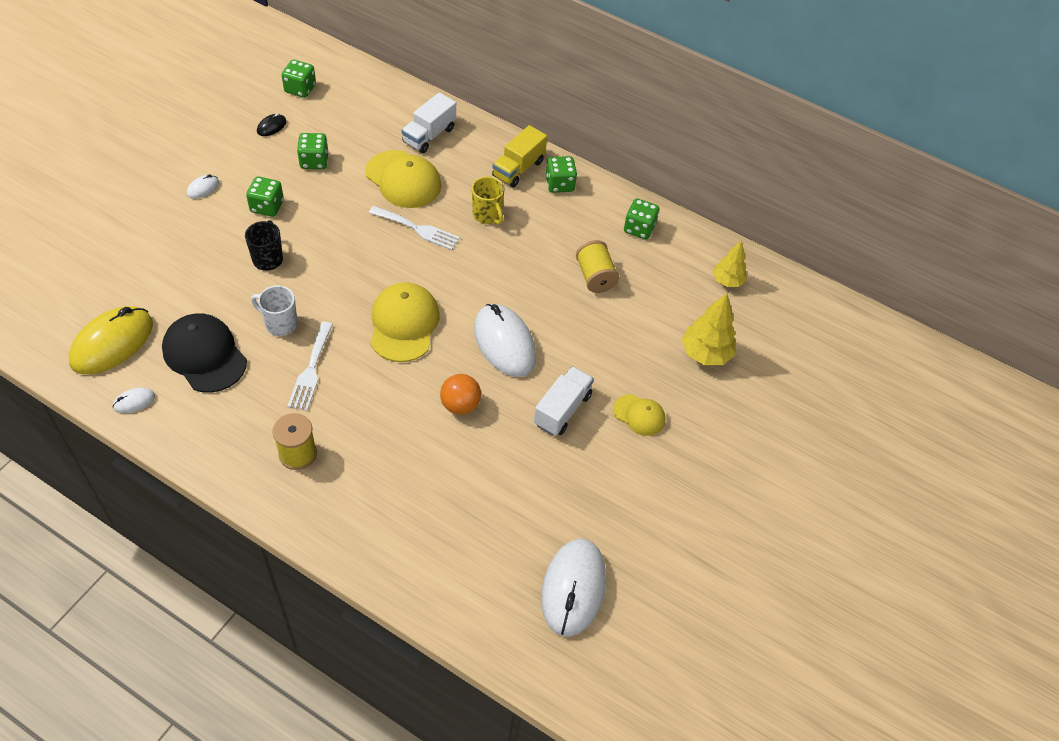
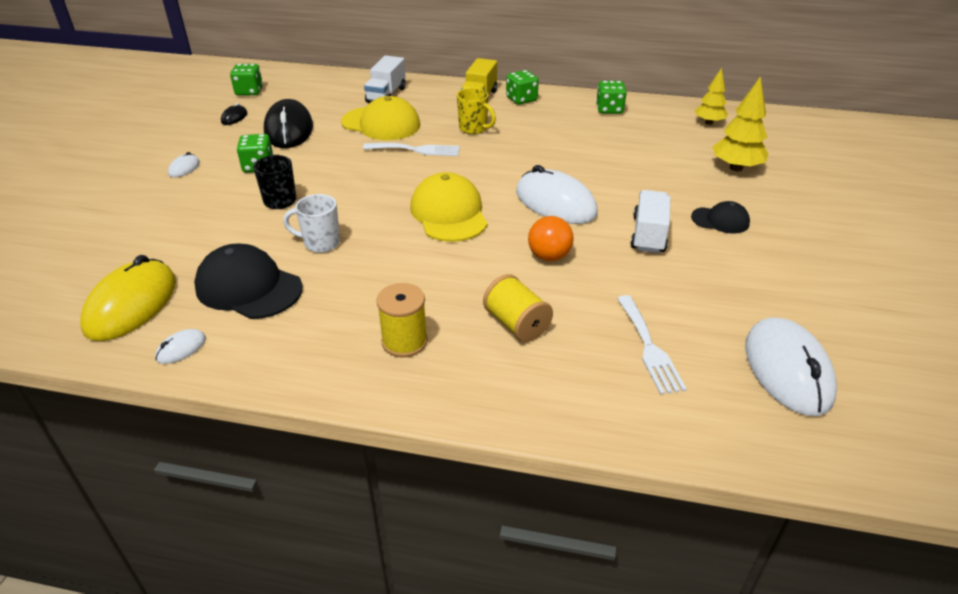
camera: 15 degrees left, 15 degrees down
white fork [287,322,333,411] -> white fork moved to [617,295,687,395]
green dice [297,133,329,169] -> black mouse [264,99,313,148]
yellow spool [576,240,619,293] -> yellow spool moved to [483,274,553,342]
yellow cap [613,394,666,436] -> black cap [691,201,750,234]

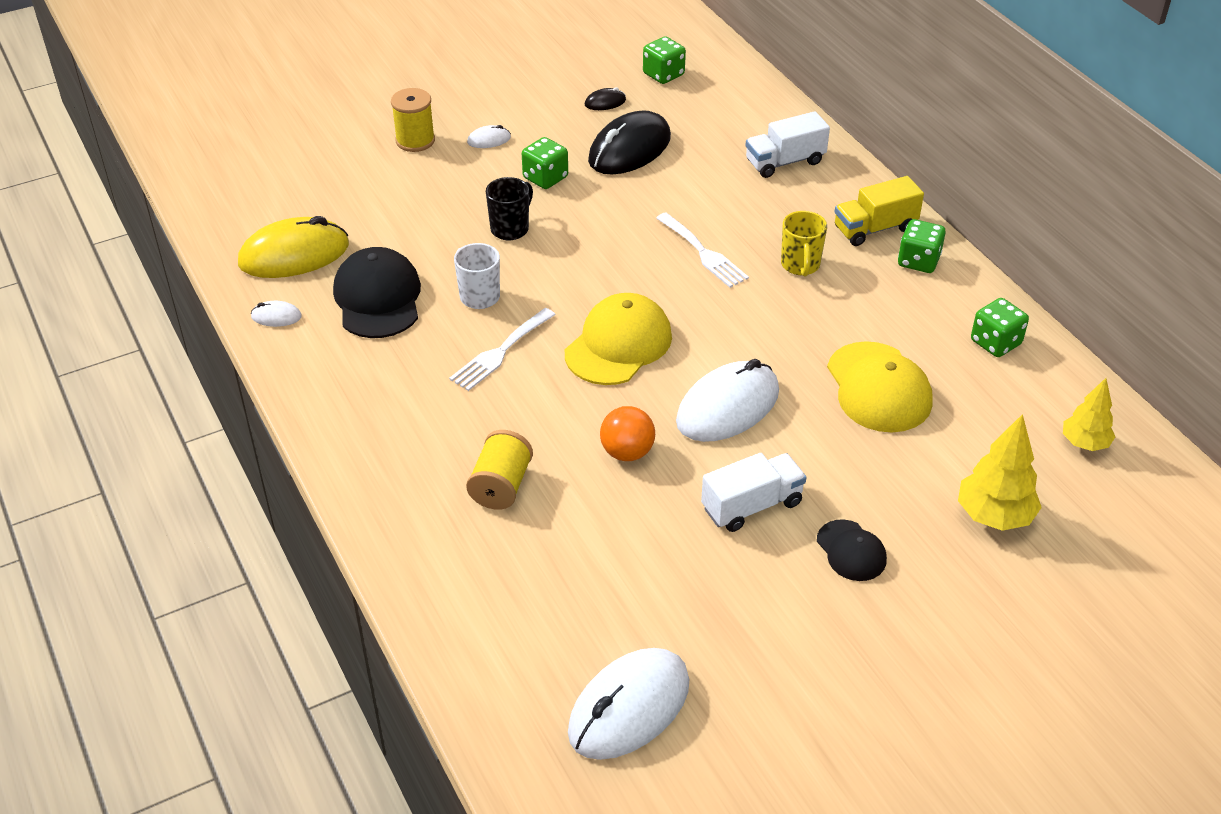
camera: 50 degrees right, 5 degrees up
yellow cap [341,96,420,140] -> yellow cap moved to [827,341,933,432]
yellow spool [376,283,428,358] -> yellow spool moved to [391,88,435,152]
white mouse [516,165,598,224] -> white mouse turned 45 degrees clockwise [676,359,779,442]
white fork [617,295,687,395] -> white fork moved to [449,308,556,391]

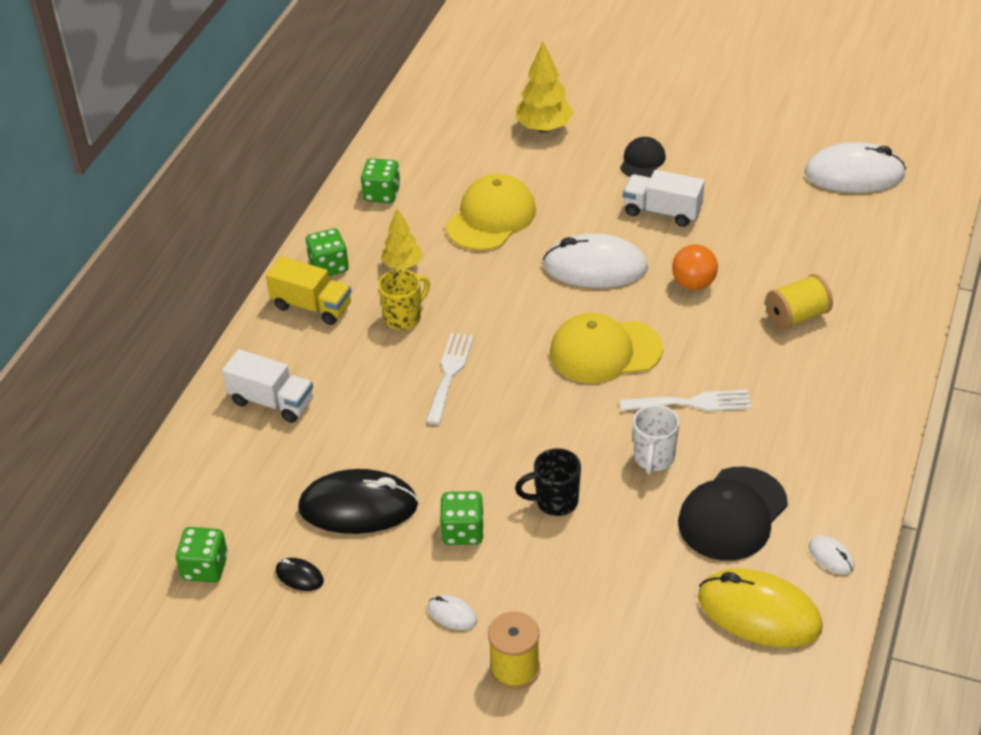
camera: 130 degrees left, 0 degrees up
yellow tree [1063,378,1115,451] -> yellow tree moved to [381,208,423,269]

